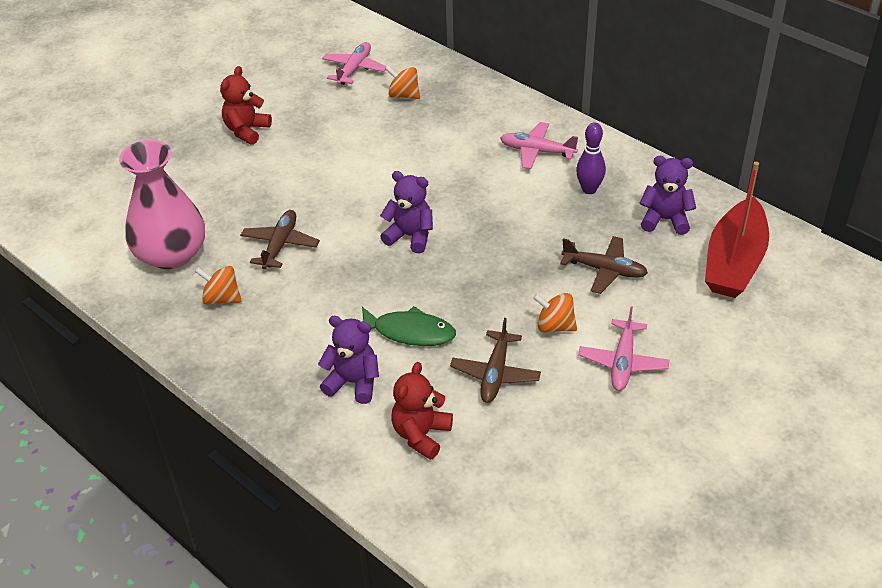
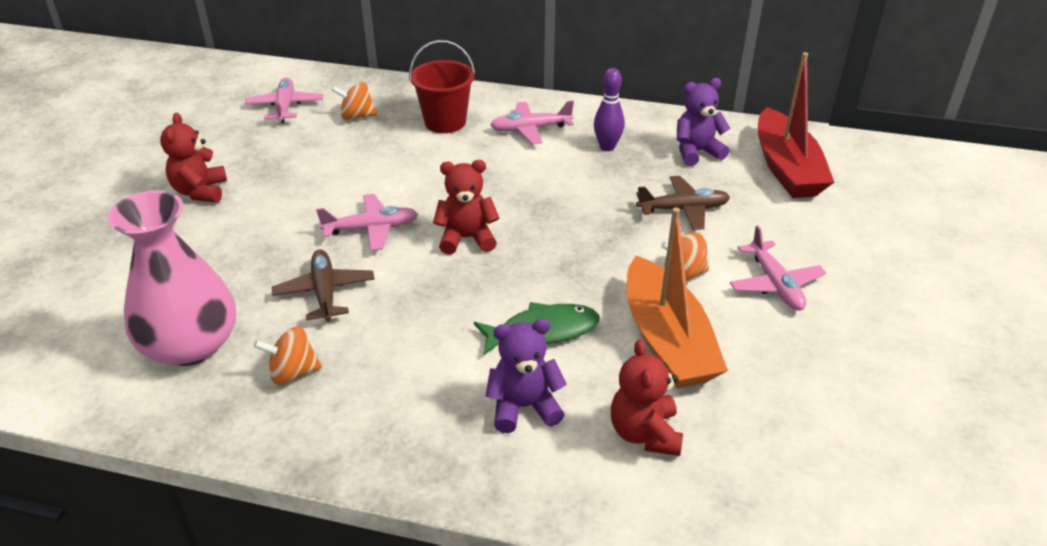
camera: 30 degrees left, 5 degrees down
purple teddy bear [380,171,433,253] -> red teddy bear [433,160,499,255]
brown plane [450,318,541,403] -> orange boat [627,207,728,389]
none -> pink plane [316,194,418,251]
none -> red bucket [409,40,475,133]

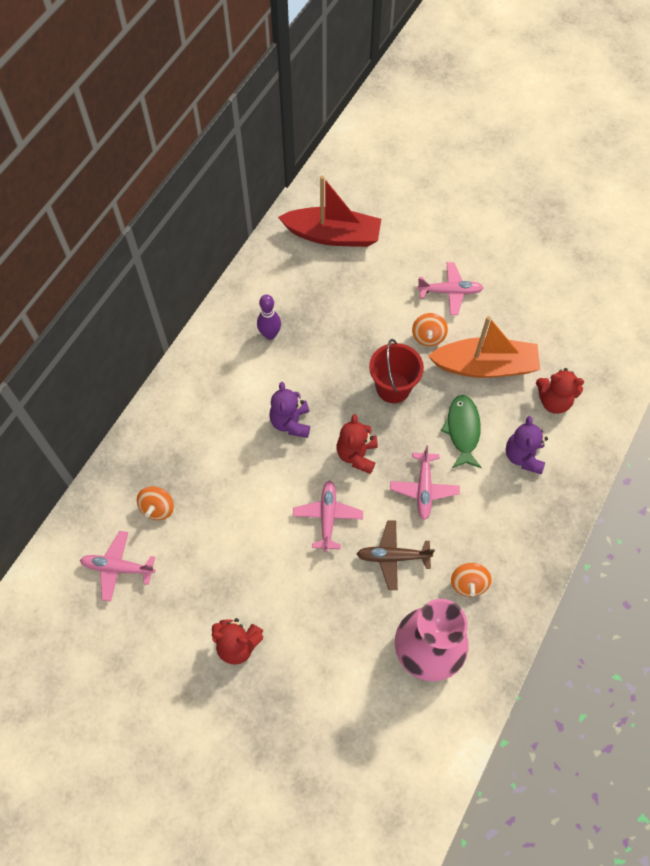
camera: 75 degrees left, 25 degrees up
red bucket [409,40,475,133] -> red bucket moved to [369,339,424,403]
pink plane [490,101,574,144] -> pink plane moved to [390,445,460,520]
brown plane [636,176,730,230] -> none
purple teddy bear [677,78,731,166] -> purple teddy bear moved to [269,382,310,438]

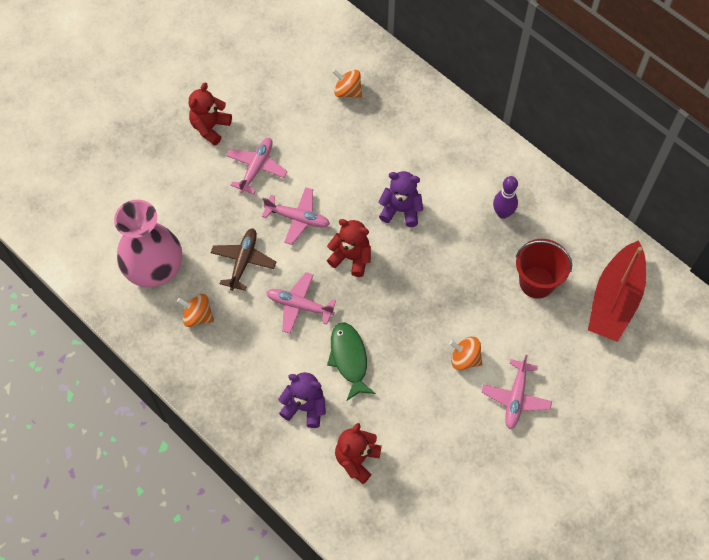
camera: 105 degrees right, 0 degrees up
pink plane [80,531,155,602] -> pink plane moved to [226,138,288,194]
red bucket [369,339,424,403] -> red bucket moved to [516,239,572,298]
orange boat [428,316,540,378] -> none
green fish [441,395,482,468] -> green fish turned 120 degrees counterclockwise [327,322,376,401]

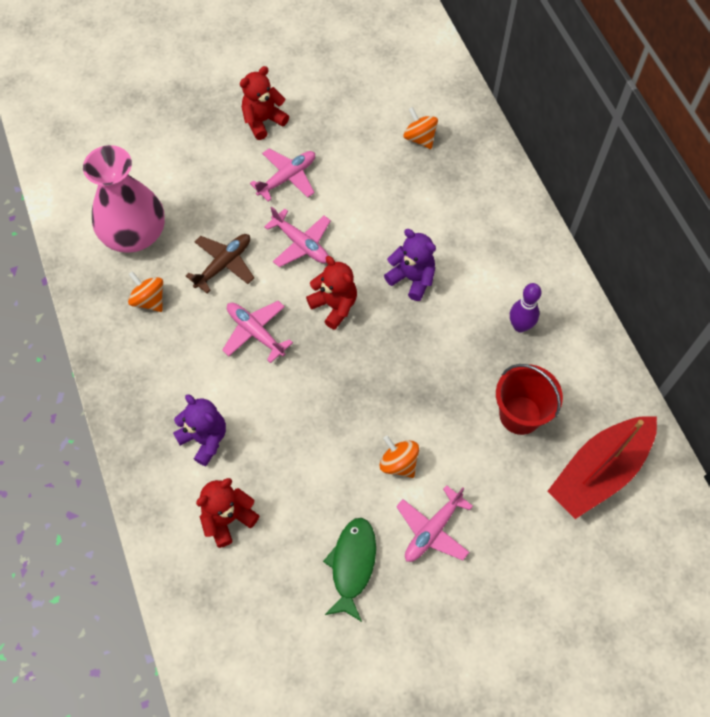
camera: 25 degrees right, 0 degrees up
green fish [327,322,376,401] -> green fish moved to [323,518,376,622]

